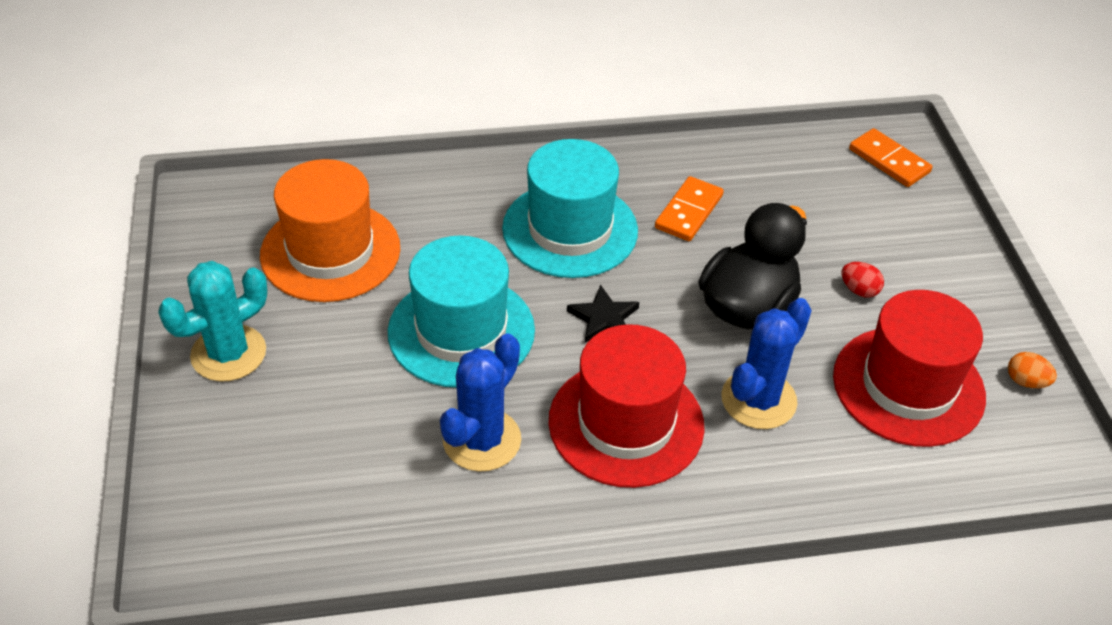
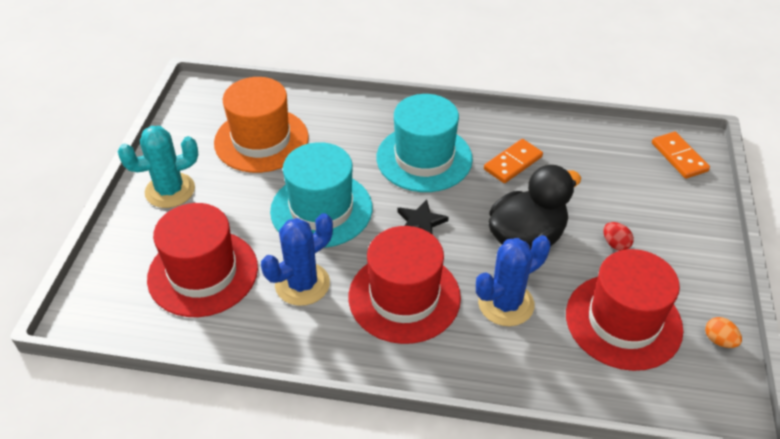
camera: 20 degrees right, 0 degrees up
none -> red hat [147,203,258,317]

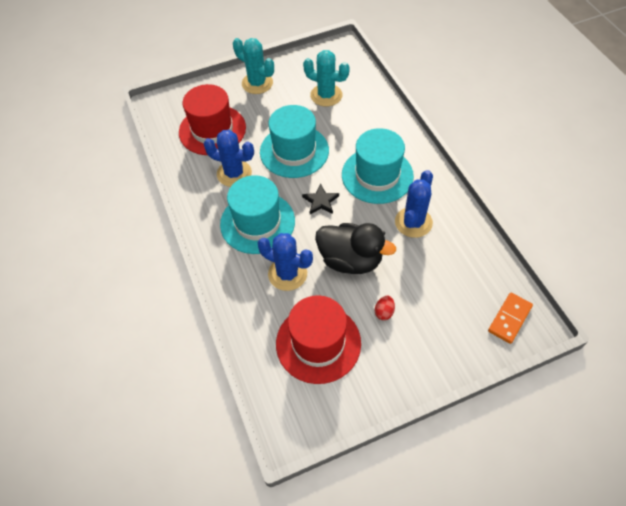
camera: 60 degrees right, 10 degrees up
orange hat [214,77,309,173] -> turquoise cactus [303,50,350,107]
red hat [349,226,461,344] -> turquoise hat [220,175,295,254]
orange domino [484,139,543,183] -> blue cactus [395,170,433,238]
orange egg [705,317,742,348] -> none

